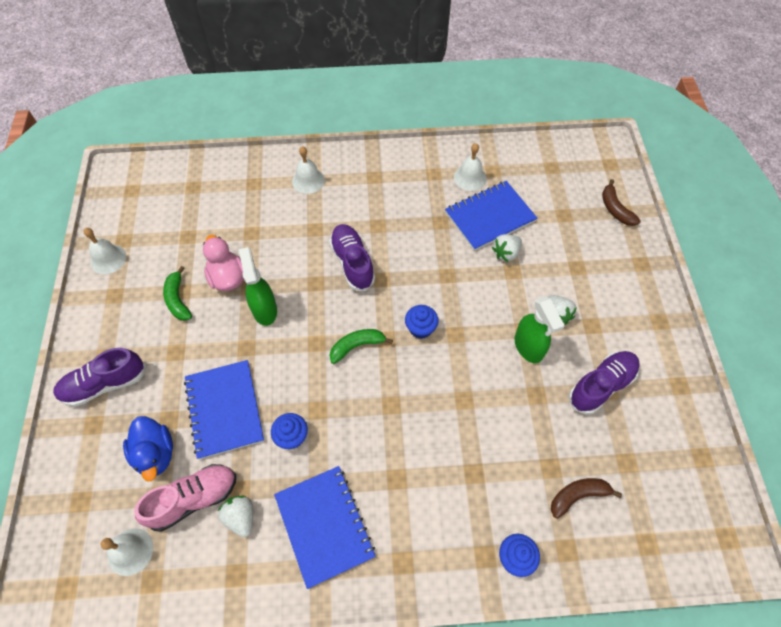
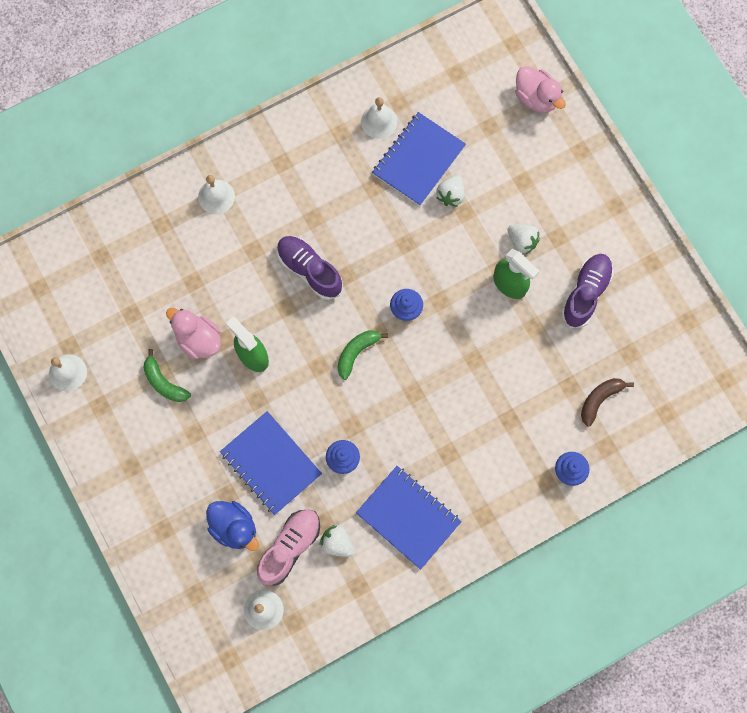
camera: 25 degrees left, 15 degrees up
purple shoe [53,348,146,407] -> none
brown banana [602,179,641,226] -> pink duck [515,66,566,113]

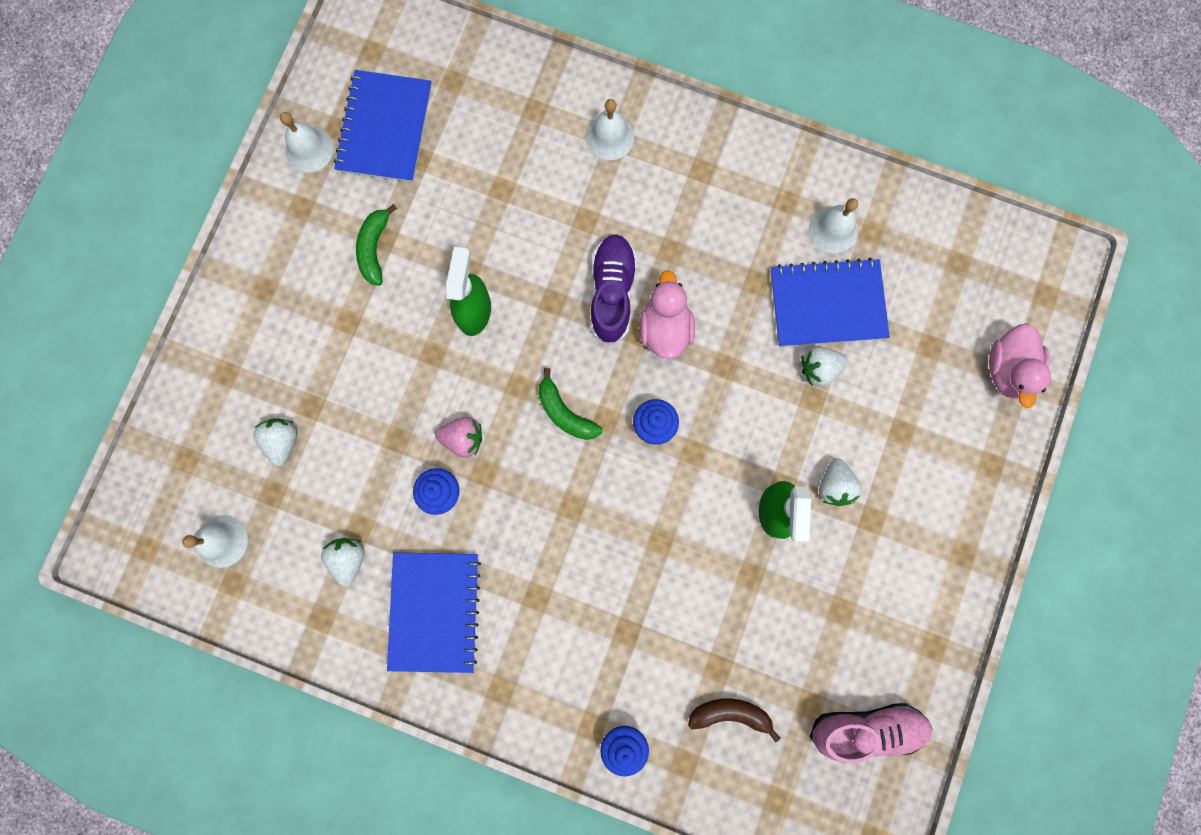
camera: 50 degrees right, 5 degrees up
pink duck [166,308,221,359] -> pink duck moved to [639,270,695,359]
blue duck [206,501,259,551] -> white strawberry [253,418,297,466]
blue notebook [220,411,322,515] -> blue notebook moved to [334,70,432,182]
pink shoe [257,510,320,586] -> pink shoe moved to [810,703,933,763]
green banana [337,330,388,380] -> green banana turned 135 degrees counterclockwise [538,368,603,440]
purple shoe [561,254,614,328] -> none
none -> pink strawberry [435,417,482,458]

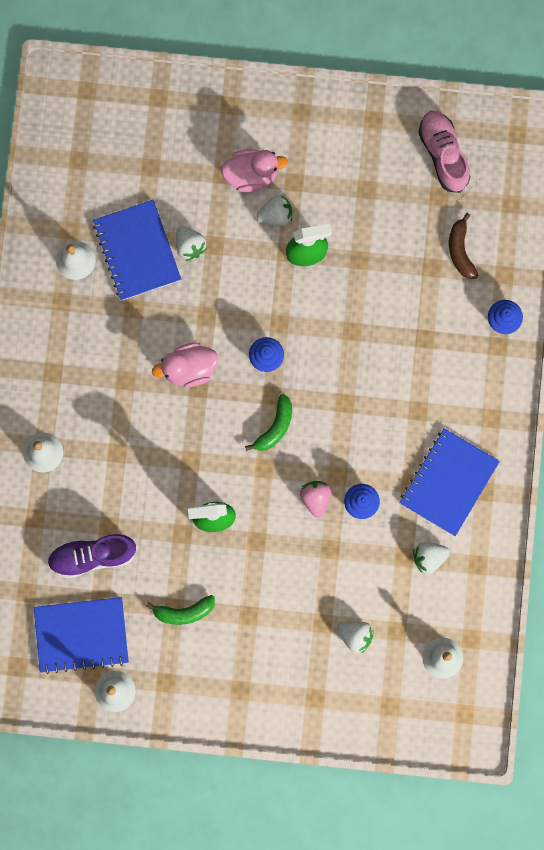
camera: 105 degrees left, 0 degrees up
white strawberry [253,418,297,466] -> white strawberry turned 135 degrees counterclockwise [337,622,374,653]
blue notebook [387,553,481,673] -> blue notebook turned 45 degrees counterclockwise [400,428,500,536]
purple shoe [590,234,637,345] -> purple shoe moved to [47,534,137,578]
pink duck [989,323,1051,408] -> pink duck moved to [221,149,288,192]

